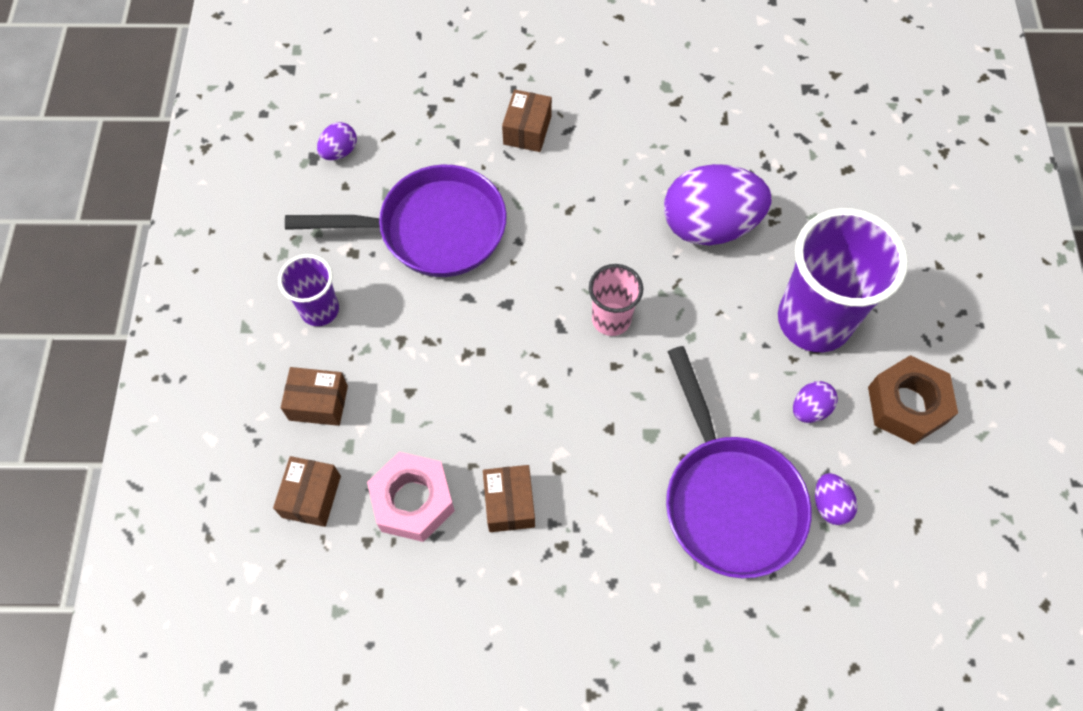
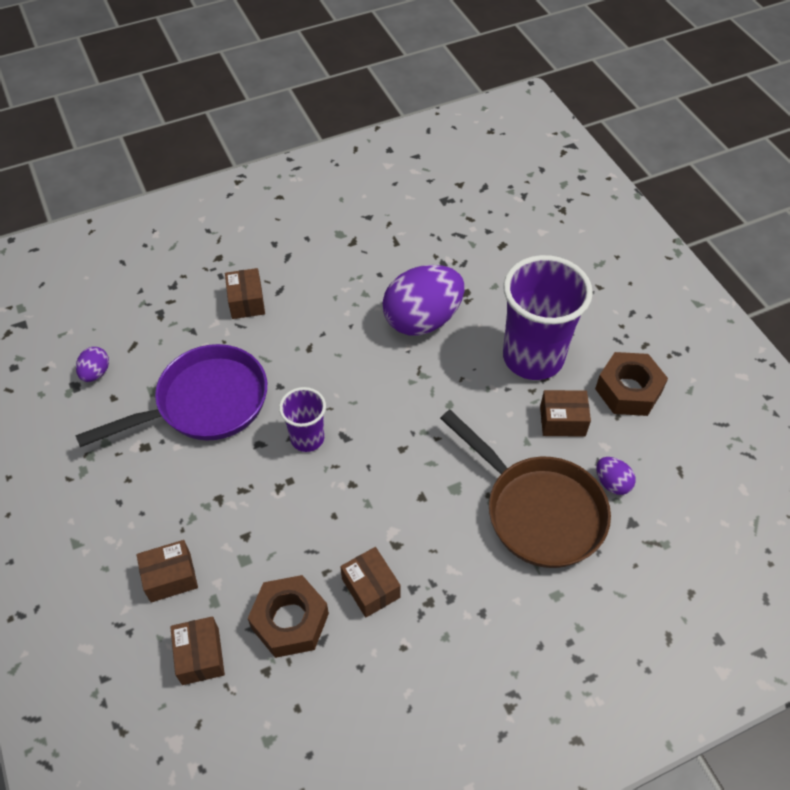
camera: 25 degrees left, 10 degrees down
purple cup [278,254,339,326] -> purple cup moved to [279,387,326,452]
pink nut [367,452,455,542] -> brown nut [248,575,329,658]
pink cup [589,264,643,336] -> none
purple pan [666,346,812,578] -> brown pan [440,410,611,568]
purple egg [793,381,838,423] -> brown box [540,390,591,437]

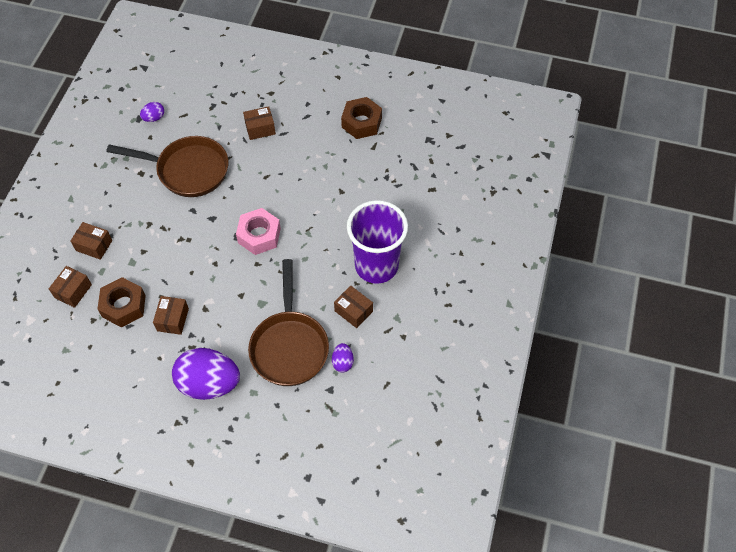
camera: 40 degrees right, 5 degrees up
purple pan [75,344,267,447] -> brown pan [106,136,228,197]
brown box [225,268,265,319] -> brown box turned 45 degrees clockwise [243,106,276,140]
purple cup [279,387,326,452] -> none
purple egg [383,265,464,336] -> purple egg moved to [172,348,240,400]
brown nut [595,352,668,416] -> brown nut moved to [341,97,382,139]
none -> pink nut [236,208,281,255]

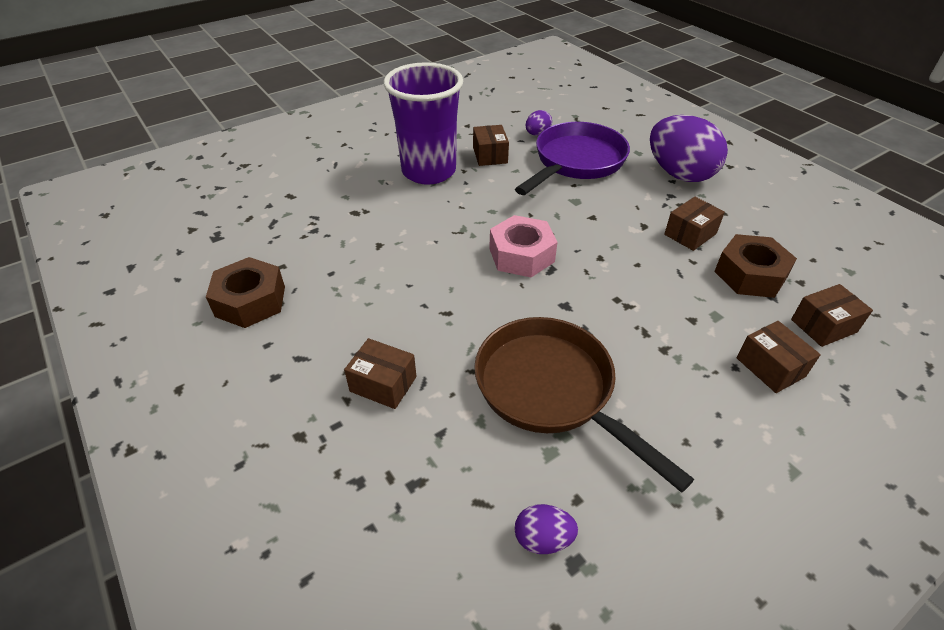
camera: 140 degrees left, 15 degrees down
brown pan [248,259,329,386] -> purple pan [515,122,630,195]

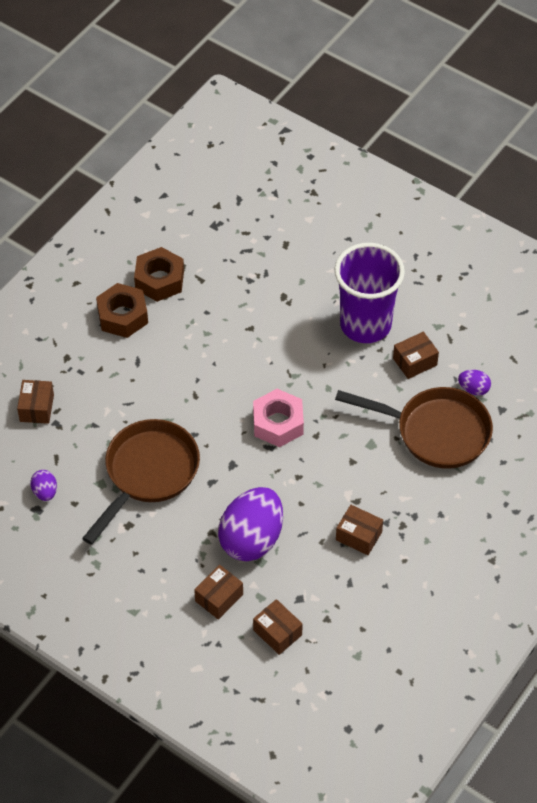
camera: 70 degrees right, 10 degrees up
brown box [344,338,417,409] -> brown box moved to [17,380,54,424]
purple pan [515,122,630,195] -> brown pan [335,387,493,469]
purple egg [650,115,728,182] -> purple egg moved to [218,487,283,561]
brown nut [714,234,797,298] -> brown nut moved to [96,283,148,338]

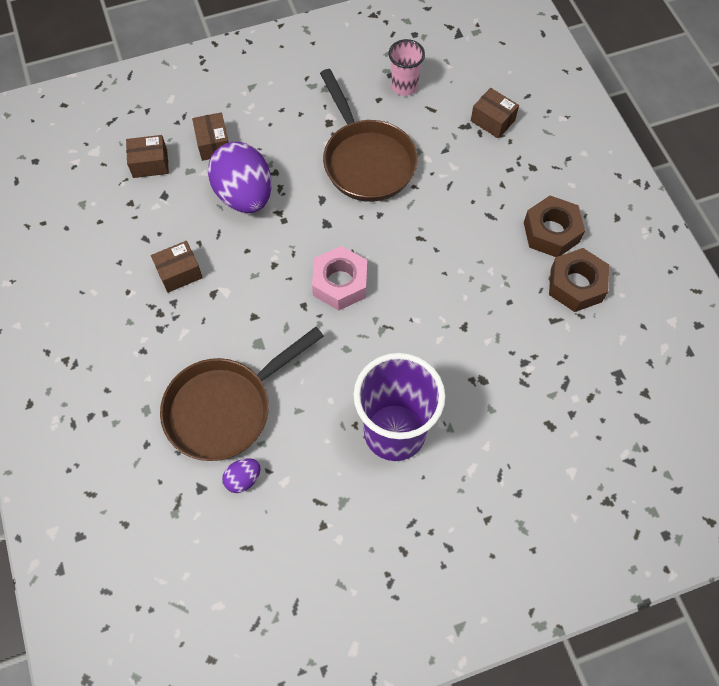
camera: 125 degrees right, 10 degrees up
purple egg [30,470,57,501] -> pink cup [388,39,425,96]
brown box [393,332,439,379] -> none

